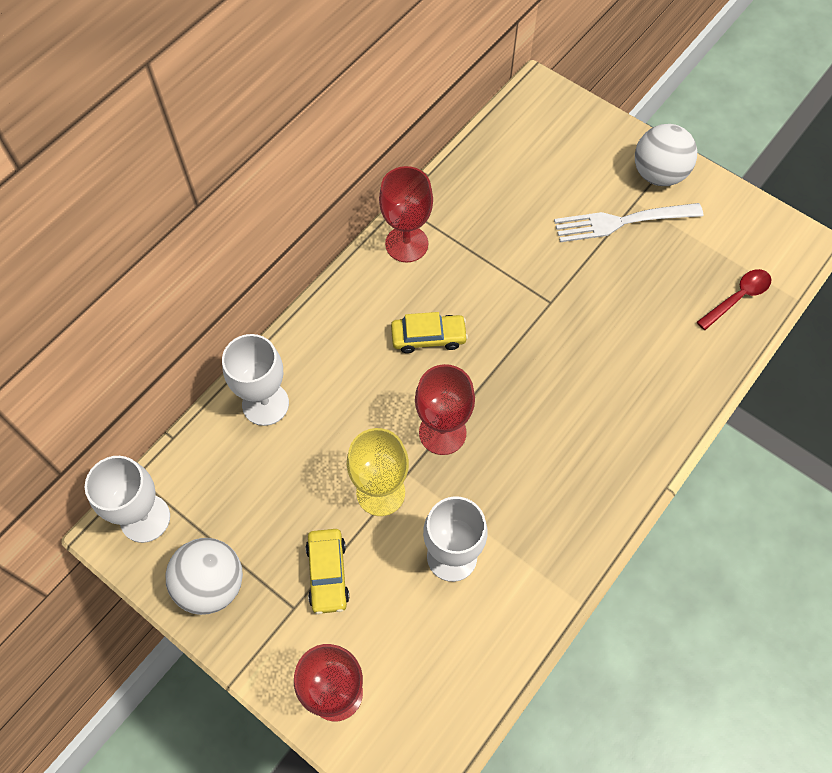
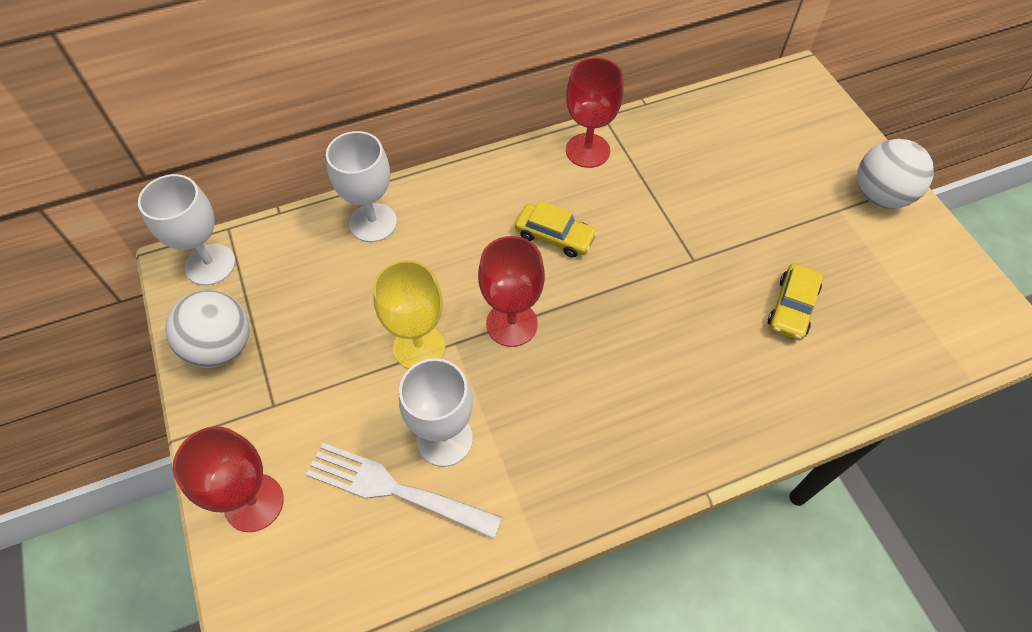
camera: 30 degrees right, 5 degrees down
yellow car [306,529,349,614] -> yellow car moved to [768,263,823,340]
white fork [554,203,703,242] -> white fork moved to [306,443,502,539]
red spoon [697,269,771,330] -> none

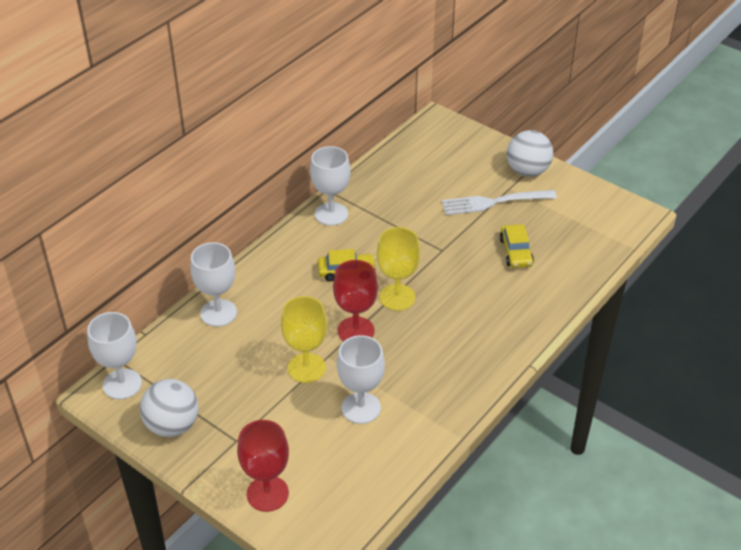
camera: 30 degrees left, 15 degrees down
white fork [306,443,502,539] -> white fork moved to [441,190,557,215]
red goblet [566,57,624,168] -> white goblet [310,146,350,226]
none -> yellow goblet [377,227,420,311]

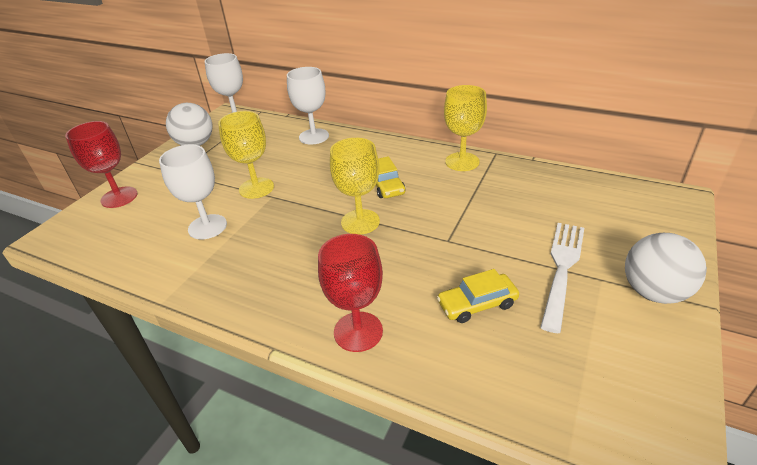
camera: 80 degrees right, 5 degrees down
white goblet [310,146,350,226] -> yellow goblet [444,85,487,171]
red goblet [333,260,378,341] -> red goblet moved to [318,234,383,352]
white fork [441,190,557,215] -> white fork turned 45 degrees clockwise [540,223,584,333]

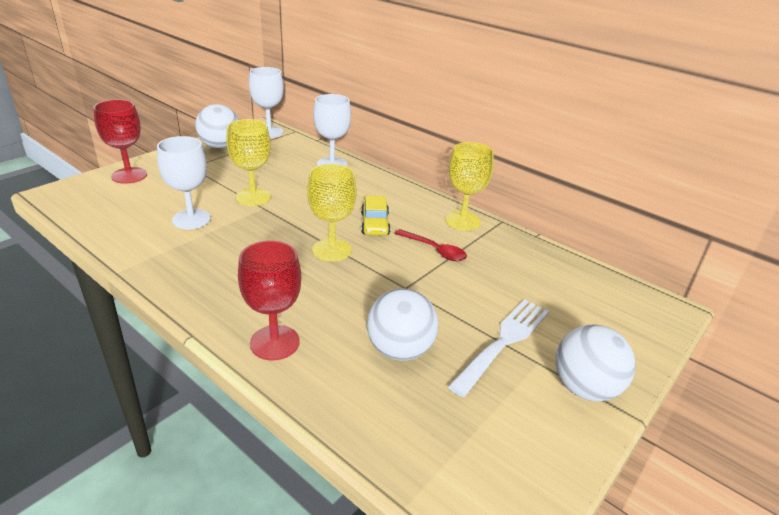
camera: 10 degrees right, 5 degrees down
yellow car [437,269,519,323] -> white ball [367,289,438,361]
none -> red spoon [395,229,467,261]

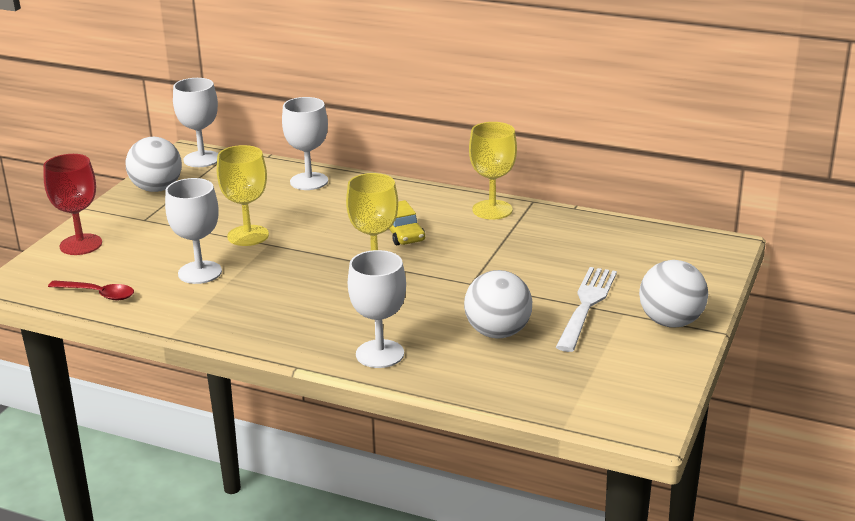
camera: 15 degrees left, 5 degrees down
red goblet [238,241,301,360] -> white goblet [348,250,406,368]
red spoon [395,229,467,261] -> red spoon moved to [48,280,134,300]

